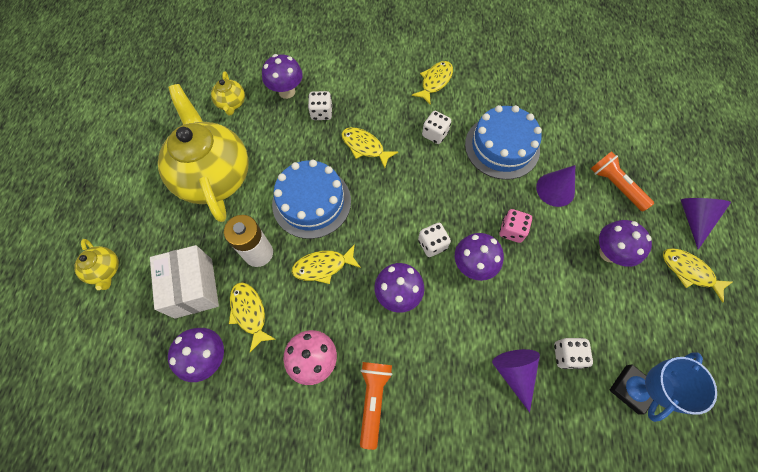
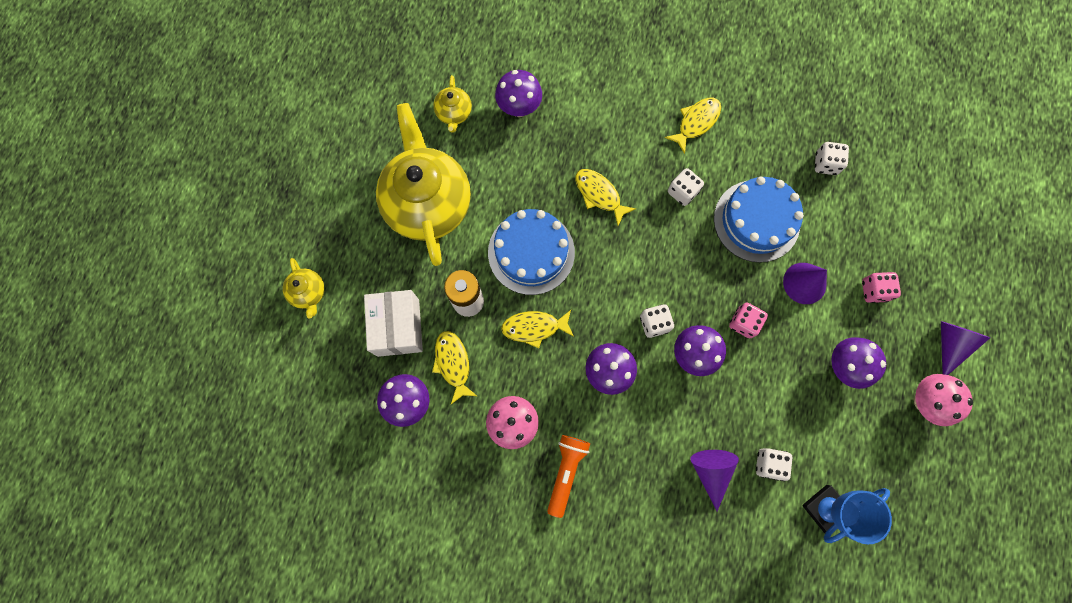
camera: 10 degrees right, 10 degrees up
white dice [308,91,332,120] -> white dice moved to [815,142,849,175]
orange flashlight [591,151,654,212] -> pink dice [862,272,901,303]
yellow fish [663,248,732,303] -> pink mushroom [914,374,973,426]

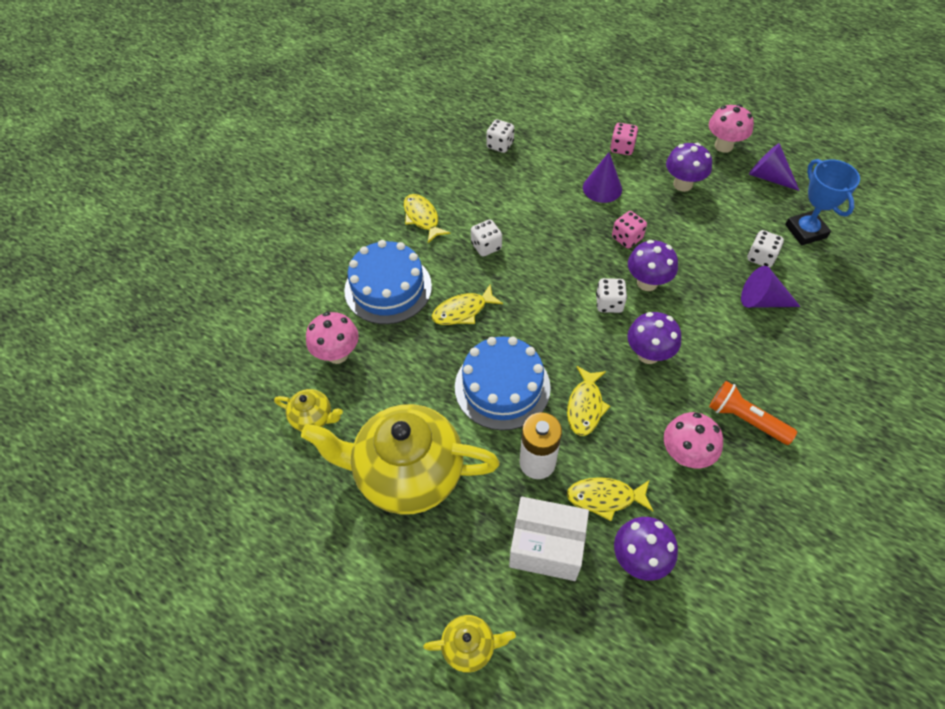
camera: 70 degrees left, 20 degrees down
purple mushroom [495,70,542,117] -> pink mushroom [306,312,359,364]
blue cake [714,176,804,263] -> blue cake moved to [344,240,432,324]
purple cone [941,321,990,375] -> purple cone moved to [749,143,800,191]

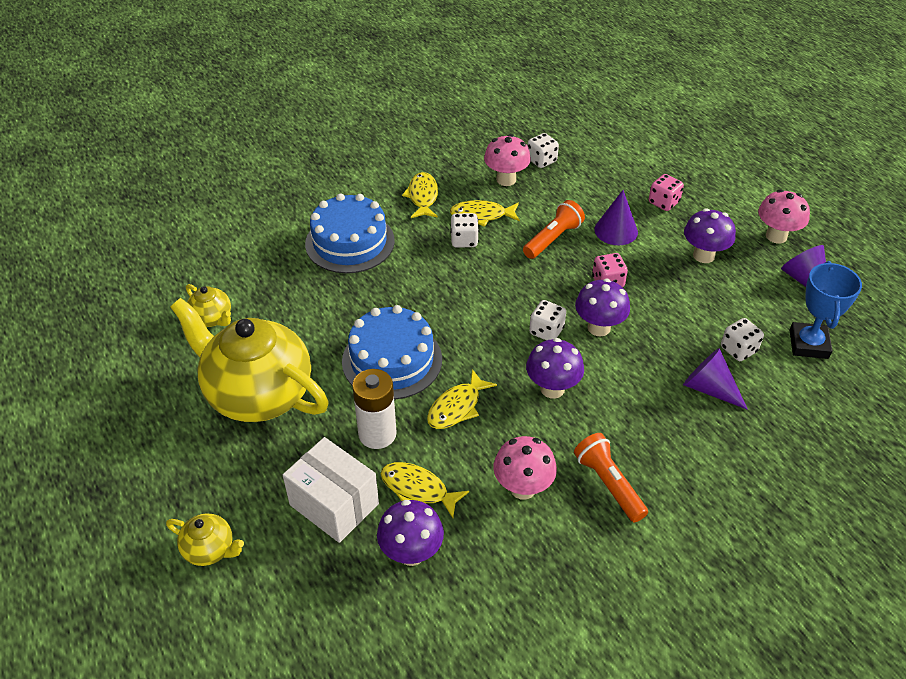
camera: 25 degrees right, 10 degrees down
pink mushroom [306,312,359,364] -> pink mushroom moved to [484,134,531,186]
yellow fish [432,284,503,325] -> yellow fish moved to [450,200,520,227]
none -> orange flashlight [523,200,585,259]

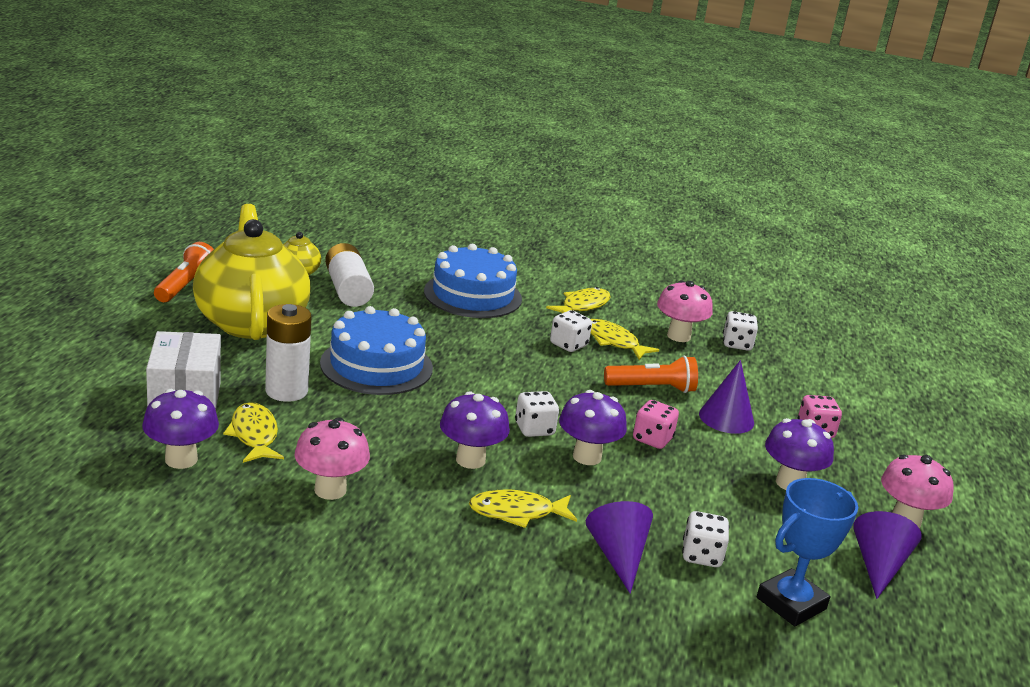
camera: 40 degrees right, 20 degrees down
yellow teapot [166,513,244,566] -> none
yellow fish [427,369,497,429] -> yellow fish moved to [469,489,577,528]
orange flashlight [574,433,648,522] -> orange flashlight moved to [154,242,214,302]
none -> white battery [325,243,374,307]

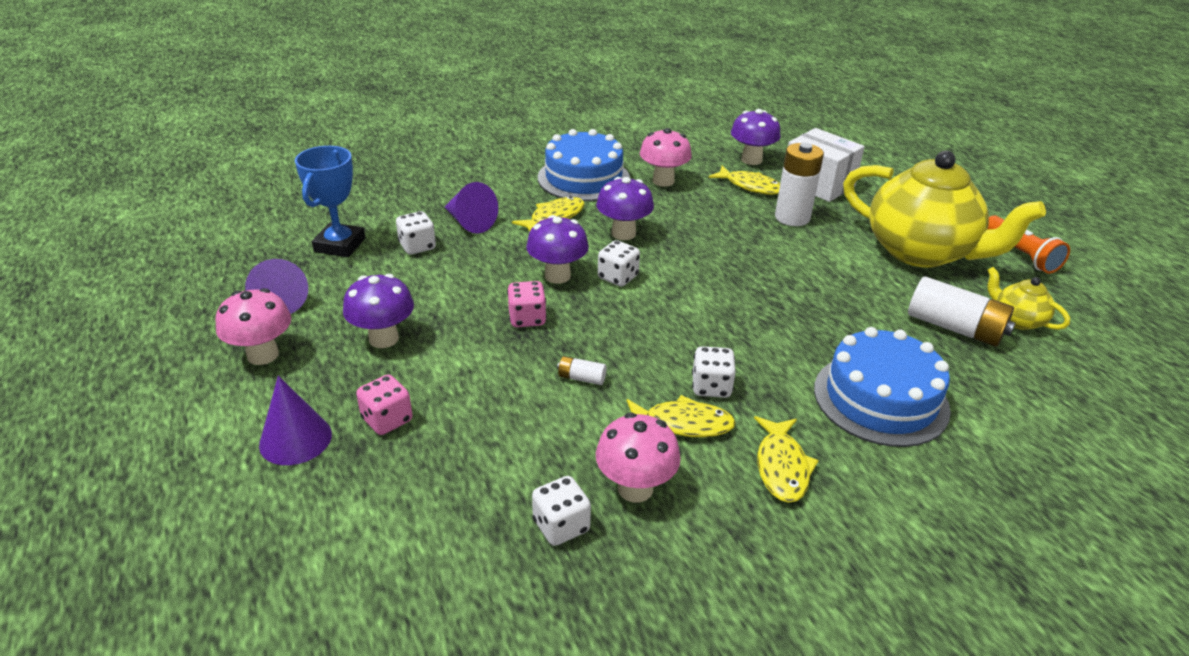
camera: 145 degrees right, 10 degrees up
blue cake [320,306,433,395] -> blue cake moved to [538,129,630,201]
orange flashlight [604,356,698,393] -> white battery [557,356,607,385]
purple cone [699,360,754,434] -> purple cone moved to [259,376,332,465]

